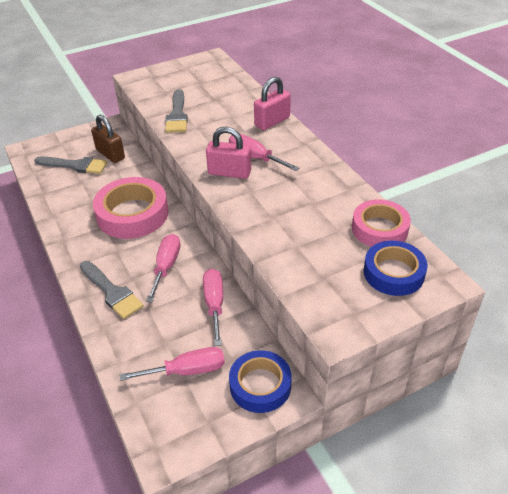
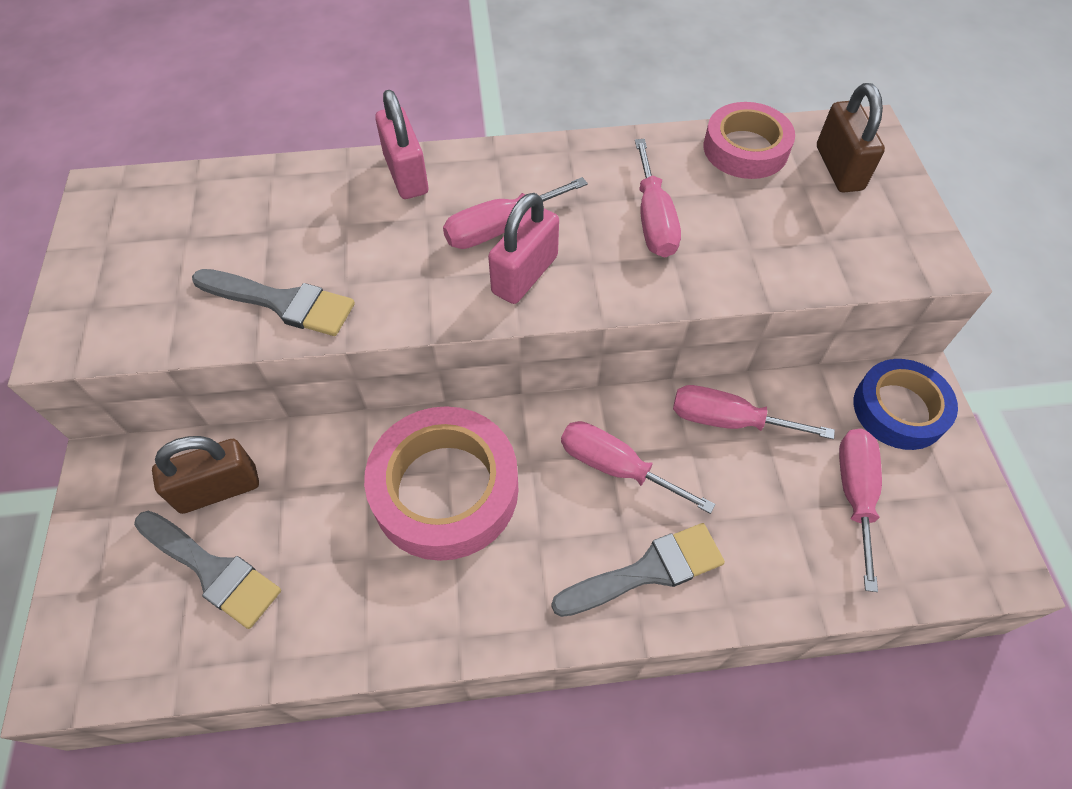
camera: 70 degrees left, 15 degrees up
grey brush [34,156,107,174] -> grey brush turned 90 degrees clockwise [134,511,281,629]
blue tape [364,241,428,296] -> brown padlock [817,83,885,193]
none -> pink screwdriver [635,139,681,257]

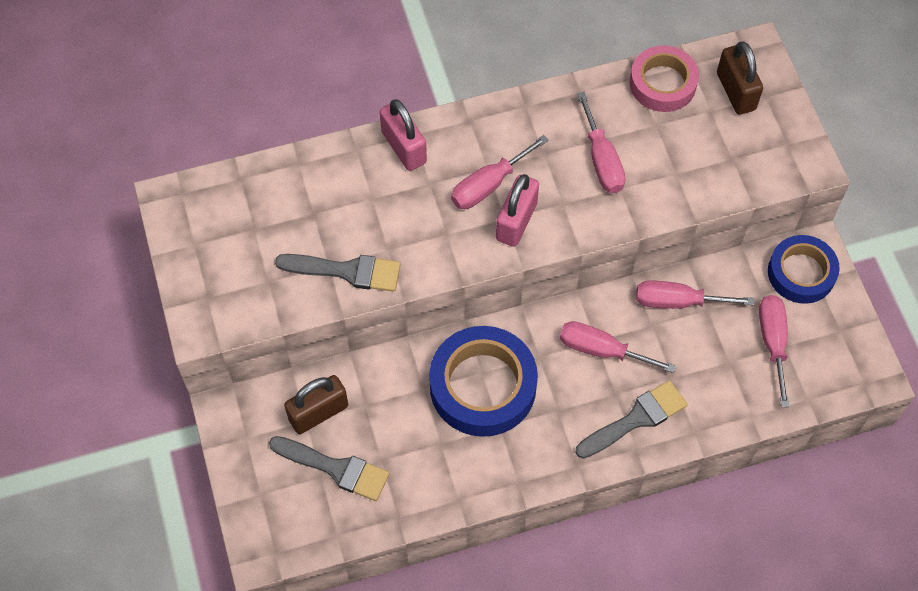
camera: 10 degrees left, 5 degrees up
pink tape [364,406,519,561] -> blue tape [429,326,538,437]

